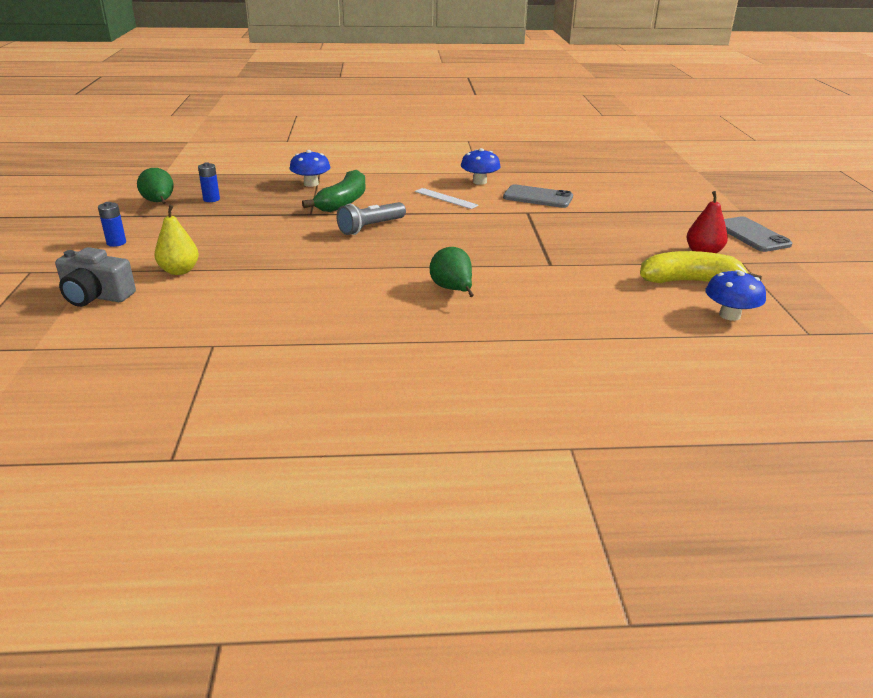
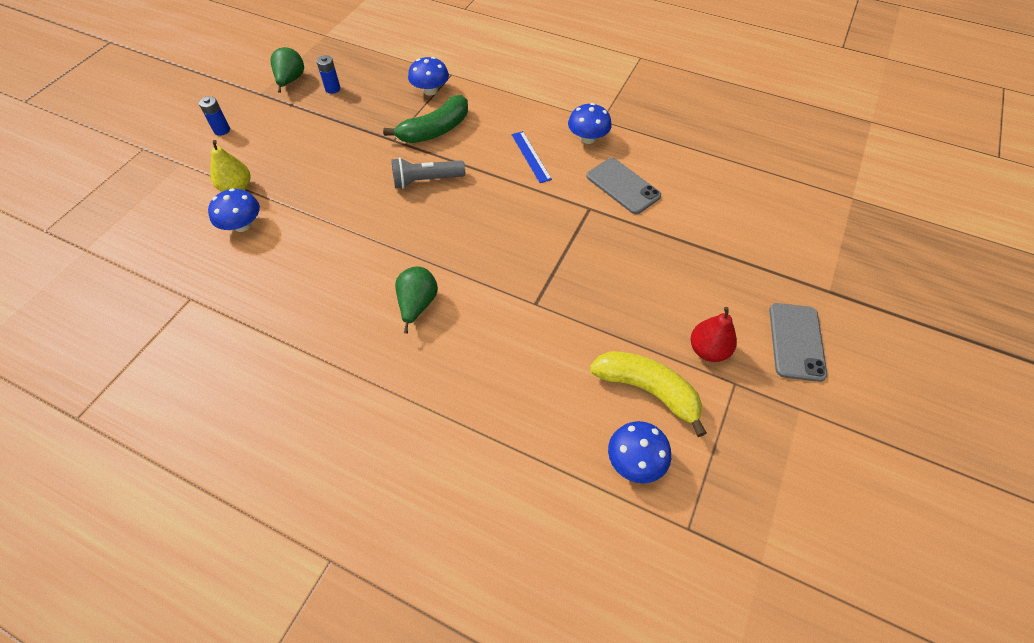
camera: 30 degrees right, 25 degrees up
grey camera [55,247,136,307] -> none
white ruler [415,188,479,209] -> blue ruler [512,131,552,183]
none -> blue mushroom [208,188,260,232]

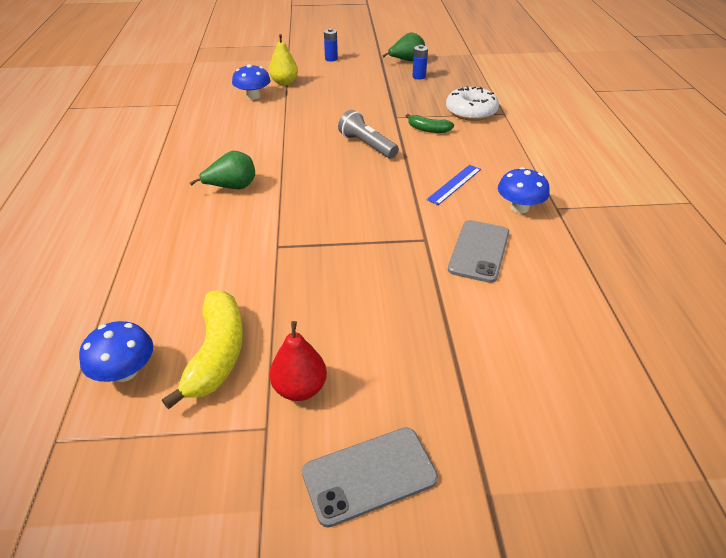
camera: 60 degrees right, 15 degrees down
green banana [383,95,468,143] -> green banana [406,114,454,133], size x0.56
blue mushroom [408,57,449,96] -> white donut [446,86,499,121]

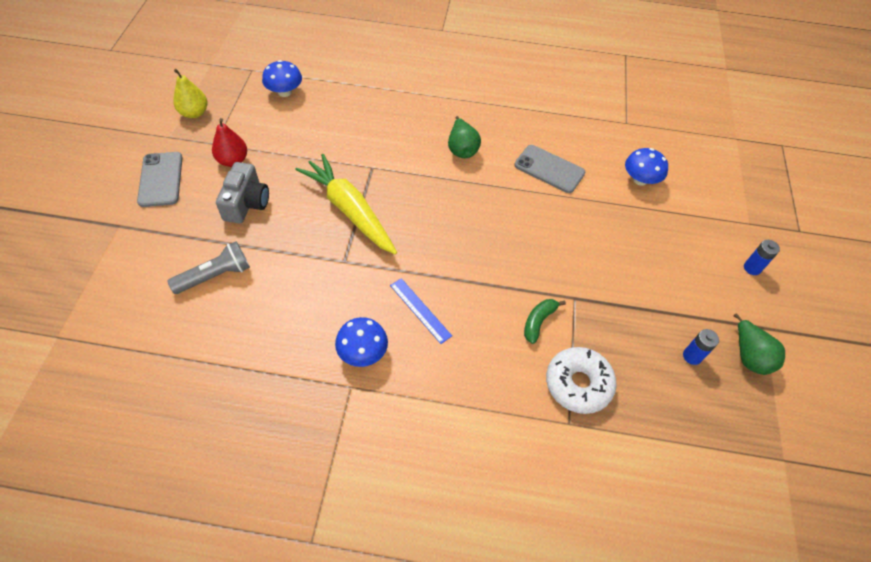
camera: 100 degrees right, 15 degrees up
yellow banana [162,290,243,409] -> none
yellow pear [269,34,298,85] -> yellow pear moved to [173,69,208,118]
grey flashlight [338,110,399,158] -> grey flashlight moved to [167,241,250,294]
grey phone [448,220,509,283] -> grey phone moved to [514,145,585,193]
none -> grey camera [216,162,269,223]
none -> yellow carrot [295,154,397,255]

